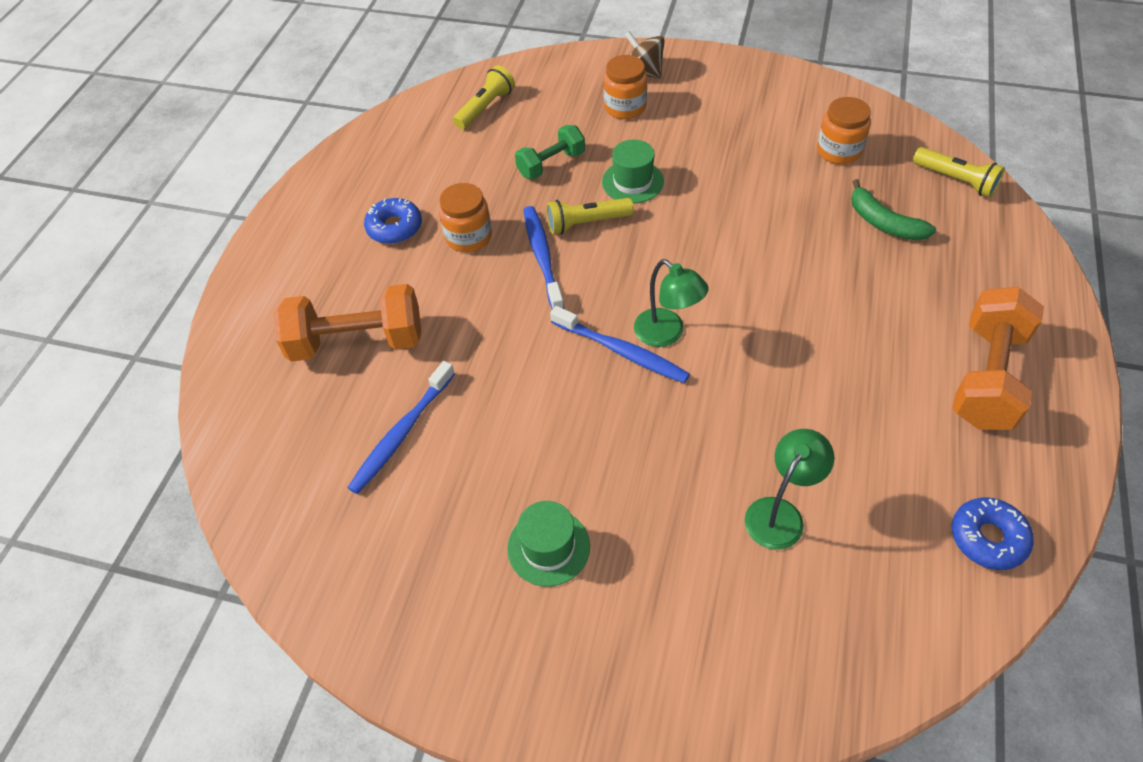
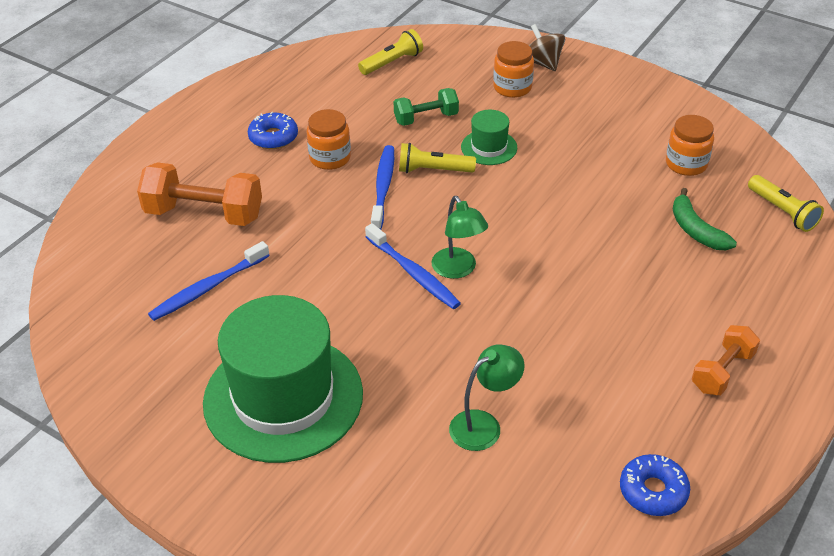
camera: 15 degrees right, 10 degrees down
green hat [507,501,590,587] -> green hat [203,295,363,463], size x2.25
orange dumbbell [952,287,1044,430] -> orange dumbbell [692,325,760,395], size x0.60

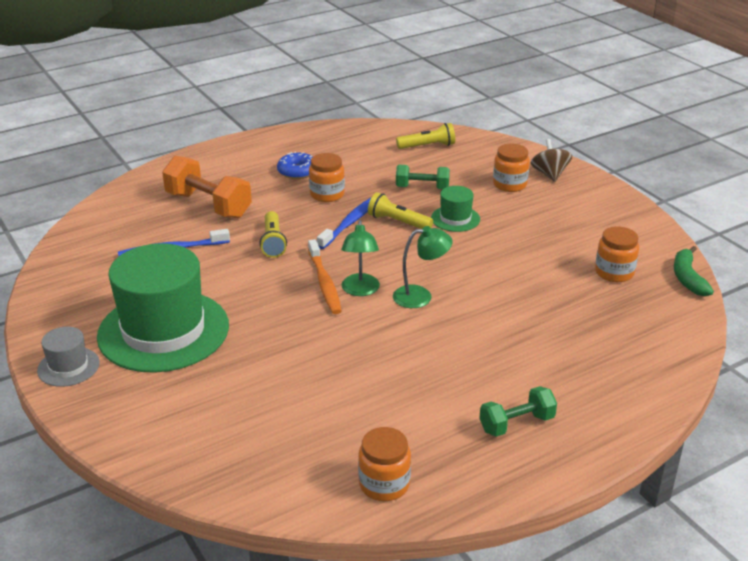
camera: 25 degrees right, 10 degrees down
blue toothbrush [365,223,461,309] -> orange toothbrush [308,239,342,314]
green lamp [449,344,524,451] -> green lamp moved to [393,226,453,308]
blue donut [620,454,690,516] -> orange jar [358,427,411,501]
green banana [673,188,737,250] -> green banana moved to [674,246,714,296]
orange dumbbell [692,325,760,395] -> green dumbbell [479,386,557,437]
yellow flashlight [748,175,824,232] -> yellow flashlight moved to [259,211,287,258]
none -> grey hat [37,327,100,387]

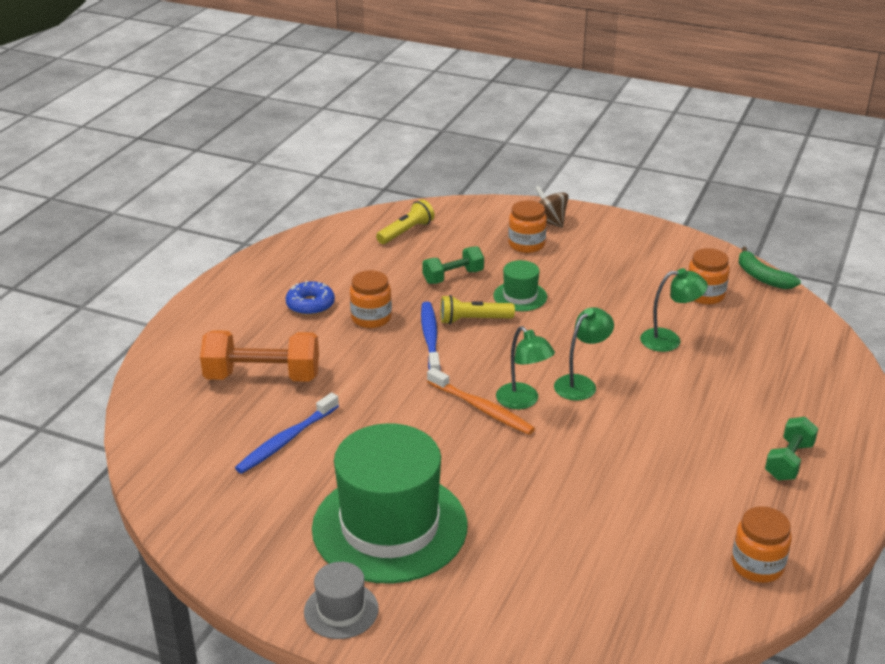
camera: 35 degrees left, 0 degrees up
yellow flashlight [259,211,287,258] -> none
none -> green lamp [640,268,708,352]

